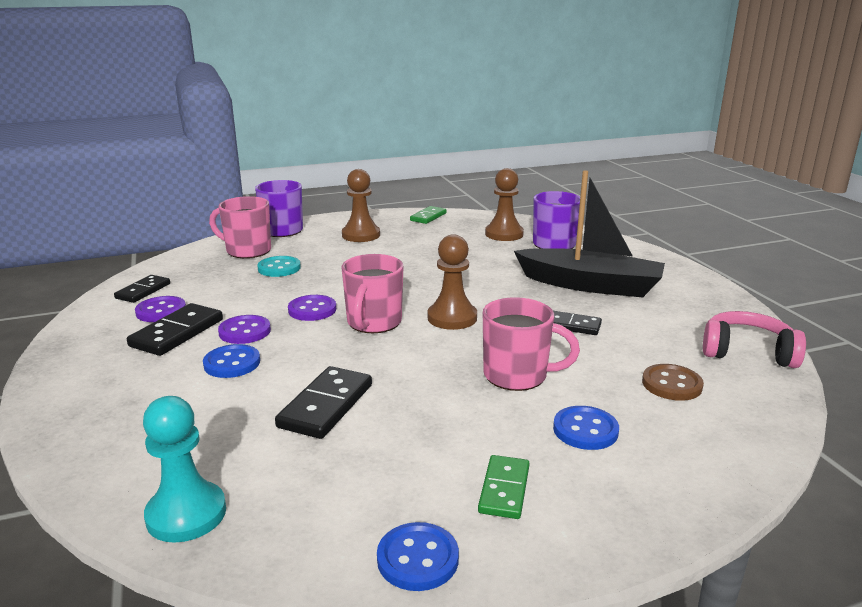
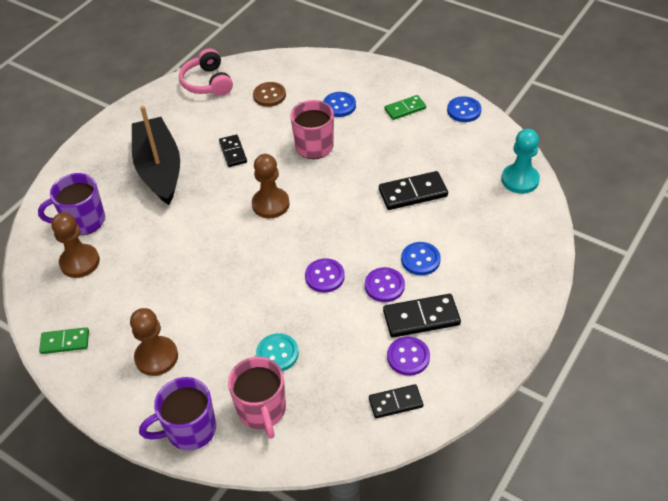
camera: 125 degrees left, 25 degrees up
pink mug [342,254,404,333] -> none

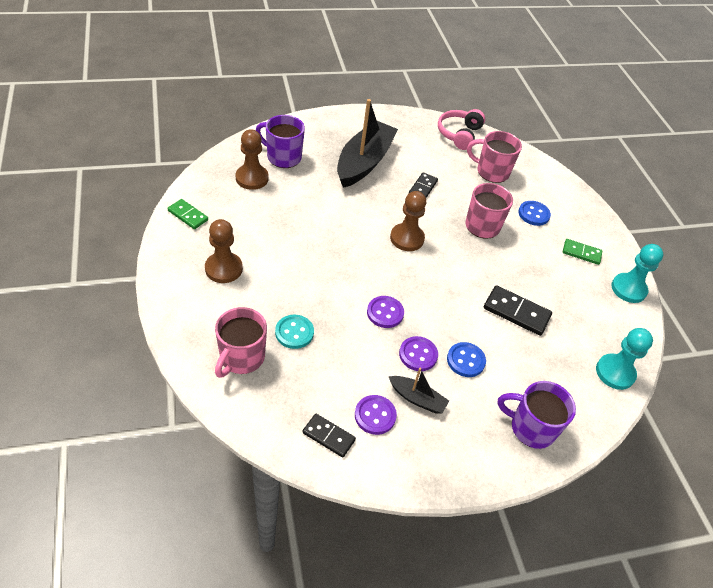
camera: 35 degrees right, 0 degrees up
purple mug [139,377,216,451] -> purple mug moved to [497,381,576,449]
brown button [253,82,286,107] -> pink mug [467,131,522,183]
black domino [383,294,461,338] -> black boat [389,368,449,414]
blue button [447,96,481,122] -> turquoise pawn [611,244,663,303]

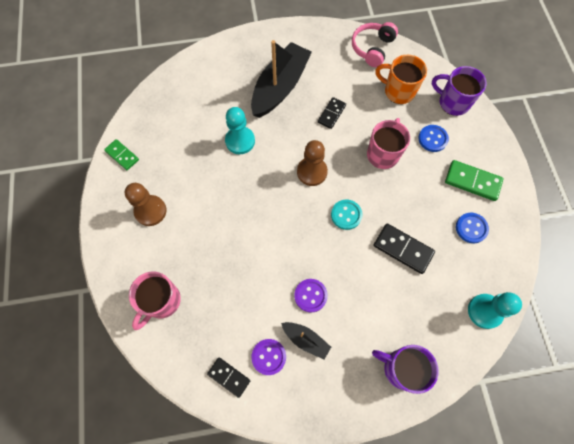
camera: 10 degrees right, 20 degrees up
brown pawn [236,129,269,190] -> none
purple mug [256,115,305,168] -> purple mug moved to [432,66,487,116]
turquoise button [275,315,314,349] -> turquoise button moved to [331,200,363,230]
purple button [367,296,404,328] -> none
blue button [447,342,486,377] -> blue button moved to [456,213,489,243]
pink mug [467,131,522,183] -> orange mug [375,55,427,104]
green domino [563,239,602,265] -> green domino [445,160,503,201], size x1.52
turquoise pawn [611,244,663,303] -> turquoise pawn moved to [225,107,255,154]

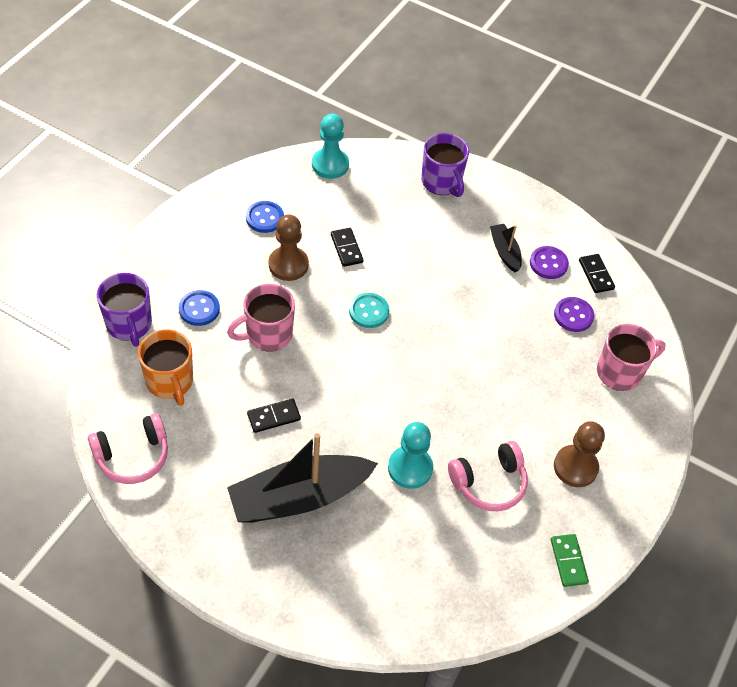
camera: 145 degrees left, 15 degrees down
purple button [294,279,328,312] -> purple button moved to [554,297,594,332]
brown pawn [297,140,328,186] -> brown pawn moved to [269,215,309,281]
black domino [374,223,435,274] -> black domino [331,228,363,267], size x0.66
green domino [445,160,503,201] -> none
none -> pink headphones [448,441,528,511]

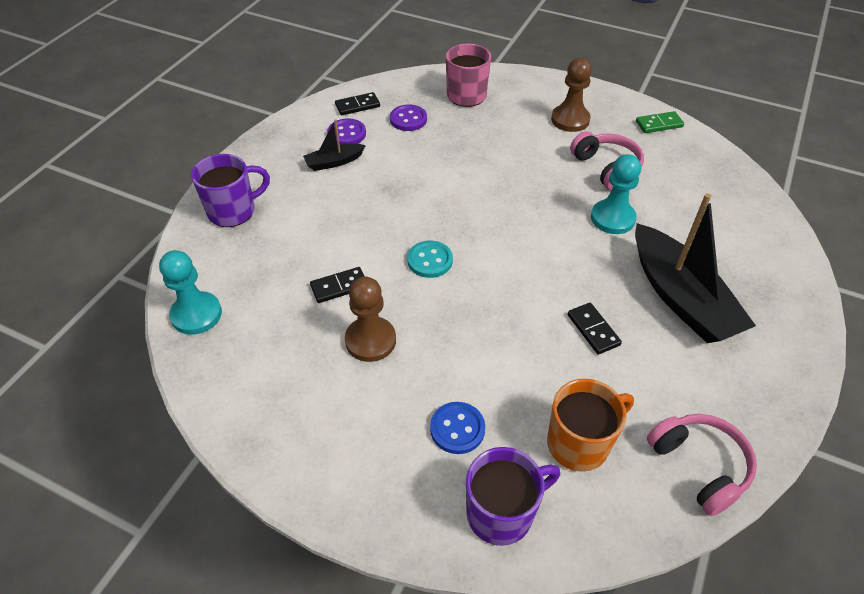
camera: 90 degrees left, 5 degrees down
pink mug [227,284,295,351] -> none
blue button [246,201,284,233] -> none

